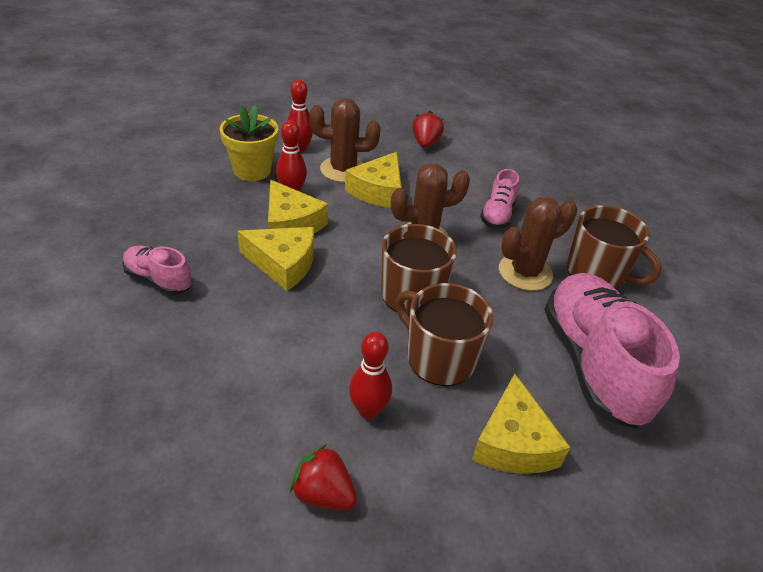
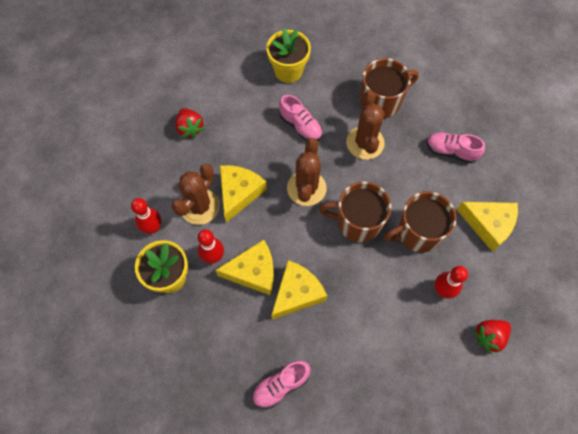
camera: 60 degrees left, 25 degrees up
yellow cheese [345,152,402,208] -> yellow cheese turned 120 degrees counterclockwise [220,165,267,223]
red strawberry [412,111,444,148] -> red strawberry turned 150 degrees counterclockwise [175,108,205,138]
pink shoe [544,273,680,429] -> pink shoe [427,133,485,163], size x0.49
none -> yellow flower pot [266,28,311,83]

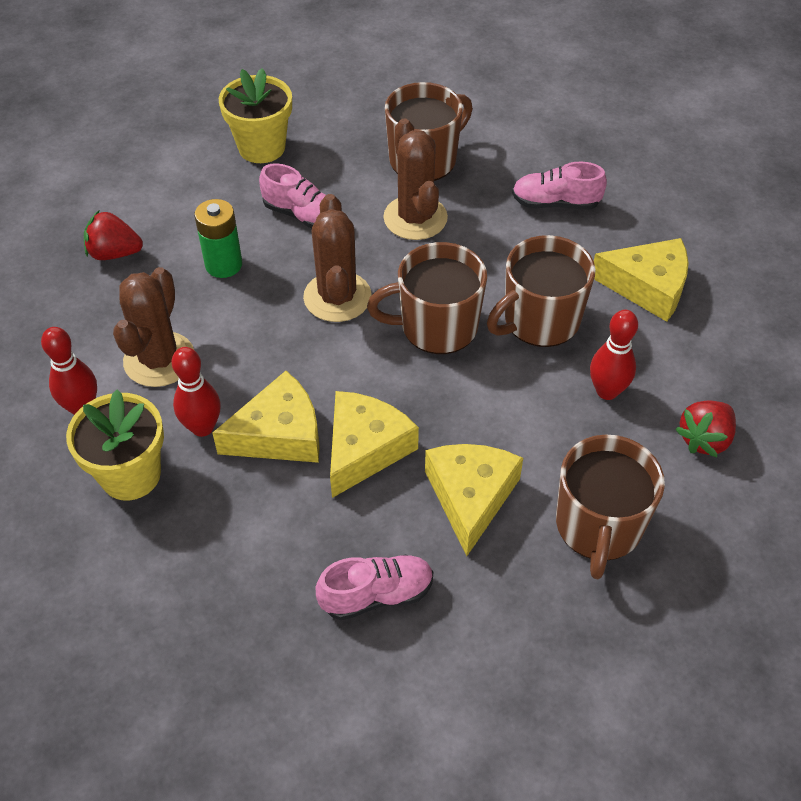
camera: 15 degrees left, 15 degrees down
red strawberry [175,108,205,138] -> red strawberry turned 135 degrees clockwise [84,211,143,260]
yellow cheese [220,165,267,223] -> yellow cheese moved to [425,444,523,556]
pink shoe [252,361,311,409] -> pink shoe turned 150 degrees counterclockwise [315,555,433,620]
none -> green battery [194,199,242,278]
none -> brown mug [556,434,665,579]

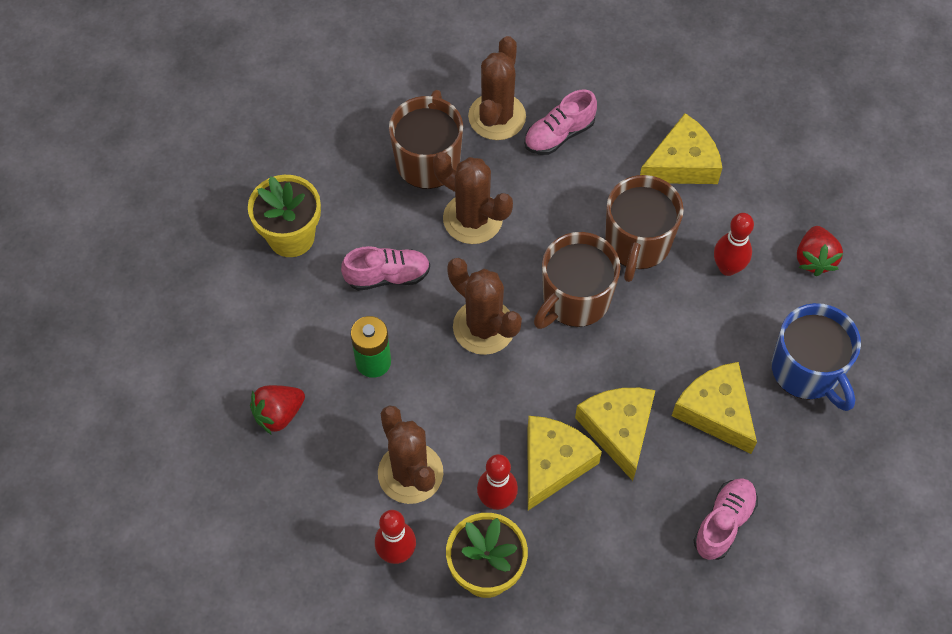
camera: 40 degrees left, 10 degrees up
brown mug [556,434,665,579] -> blue mug [772,303,861,411]
none -> brown cactus [468,36,526,140]

